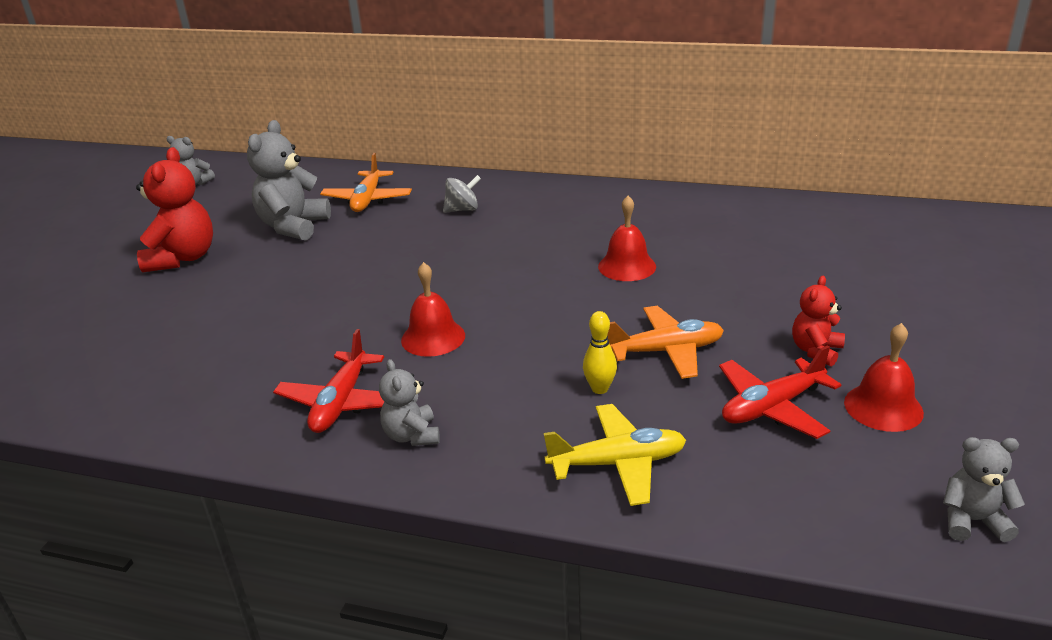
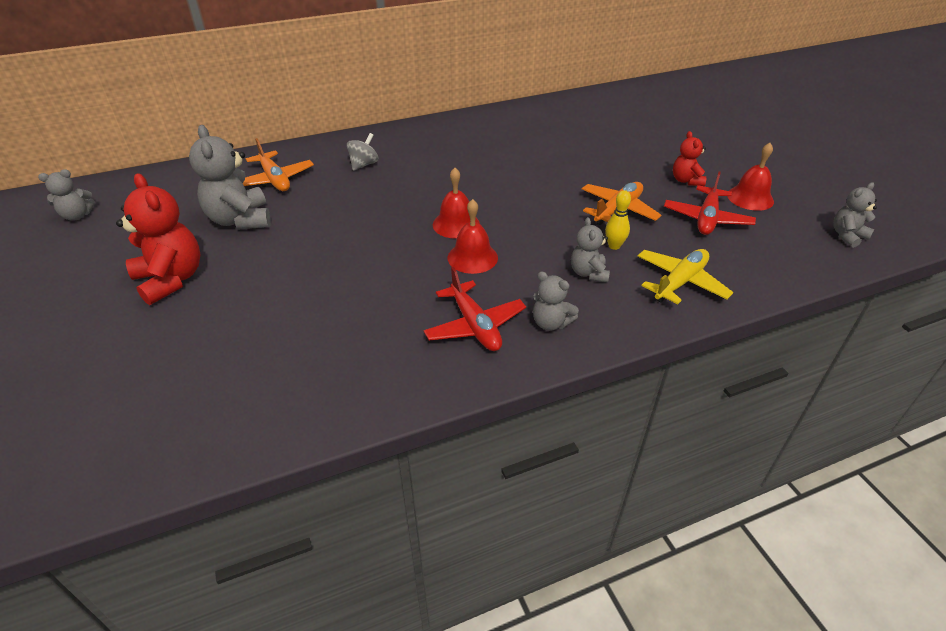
camera: 40 degrees left, 10 degrees up
red bell [598,196,656,281] -> red bell moved to [433,168,480,239]
none -> grey teddy bear [571,217,610,282]

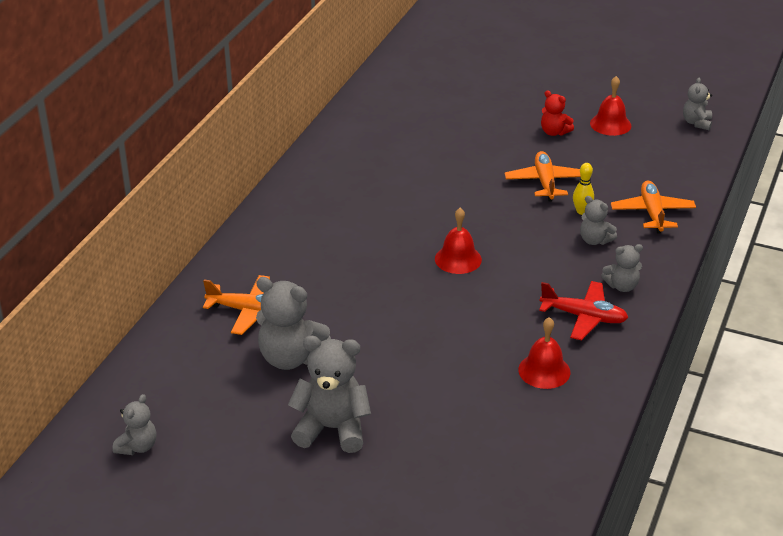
camera: 45 degrees left, 5 degrees down
red teddy bear [116,173,200,305] -> grey teddy bear [288,336,371,453]
grey spinning top [347,133,379,171] -> none
red bell [448,199,498,274] -> red bell moved to [518,317,570,389]
yellow plane [638,249,733,304] -> orange plane [611,181,696,234]
red plane [664,172,756,235] -> none

